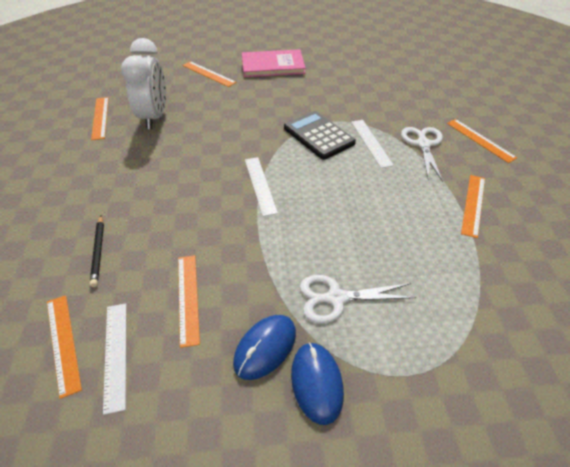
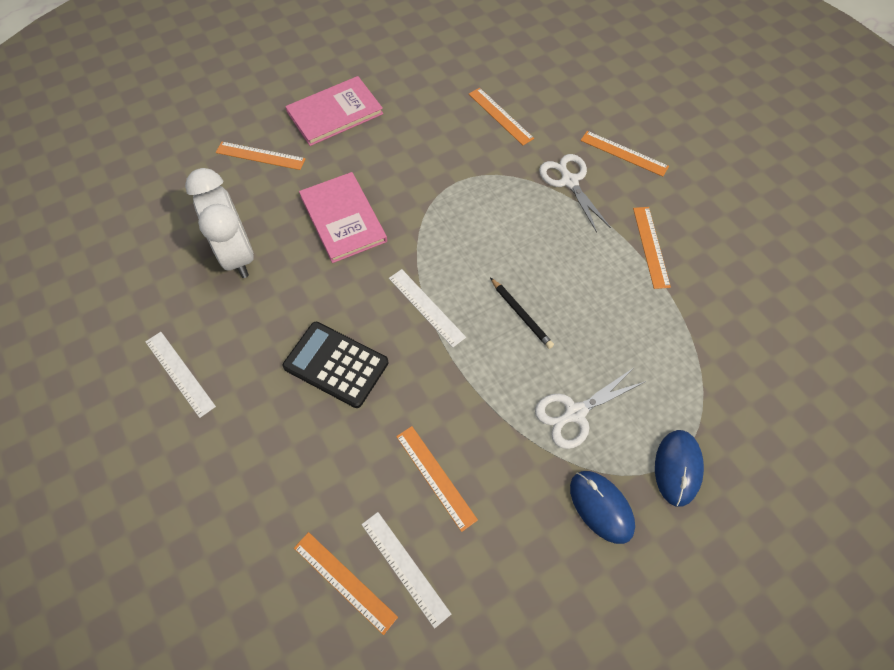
camera: 25 degrees left, 15 degrees up
black pencil [90,215,104,287] -> black pencil moved to [490,278,554,349]
orange ruler [91,97,109,140] -> orange ruler moved to [469,88,534,145]
blue mouse [233,315,296,380] -> blue mouse moved to [655,430,704,507]
black calculator [284,111,356,160] -> black calculator moved to [283,322,388,408]
white ruler [351,120,394,168] -> white ruler moved to [145,332,216,418]
none -> pink book [299,172,387,263]

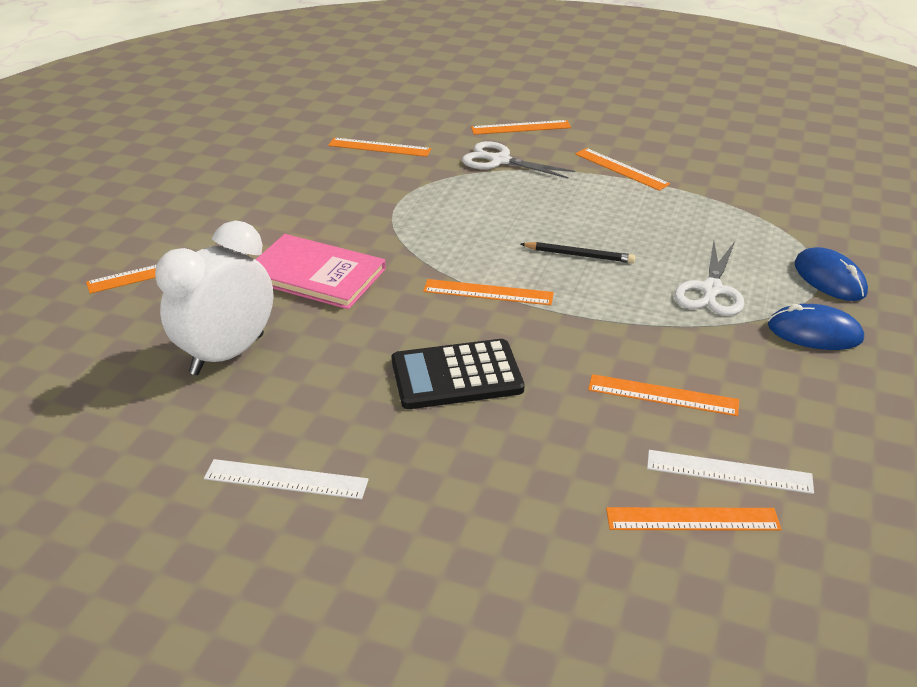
camera: 40 degrees left, 25 degrees down
white clock [185,168,254,278] -> white clock turned 75 degrees counterclockwise [155,220,274,375]
pink book [285,76,383,146] -> none
white ruler [389,269,466,348] -> orange ruler [423,279,554,305]

